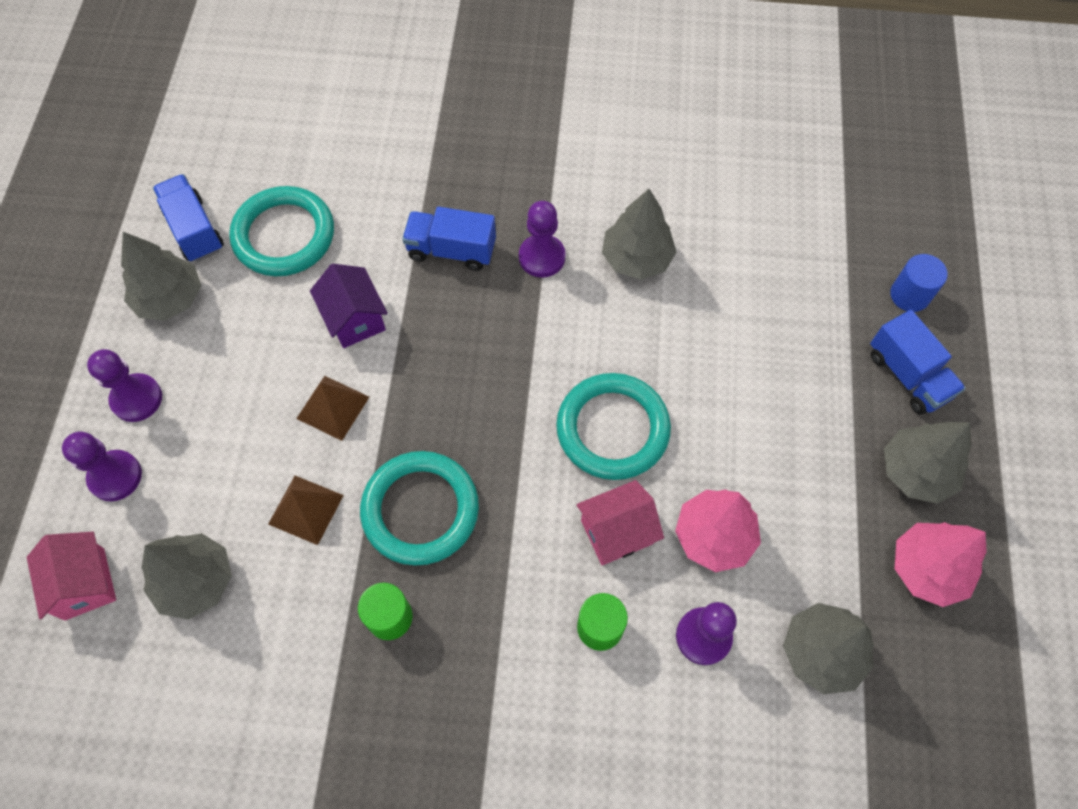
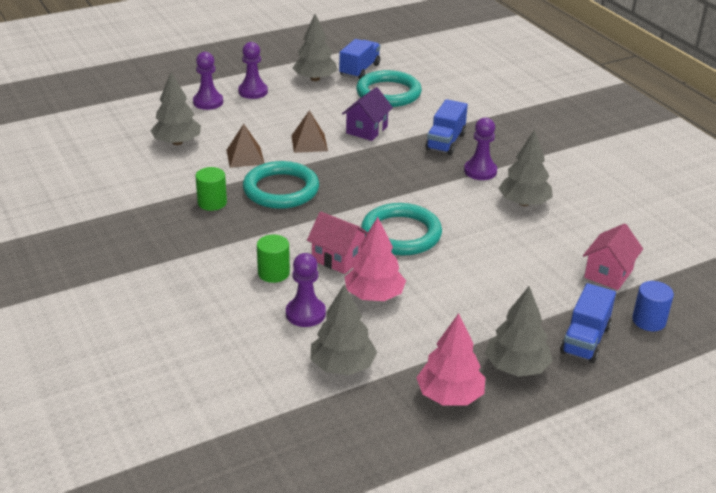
camera: 55 degrees right, 30 degrees down
pink house [27,532,116,621] -> pink house moved to [583,223,643,290]
blue truck [402,207,496,271] -> blue truck turned 135 degrees counterclockwise [425,99,468,155]

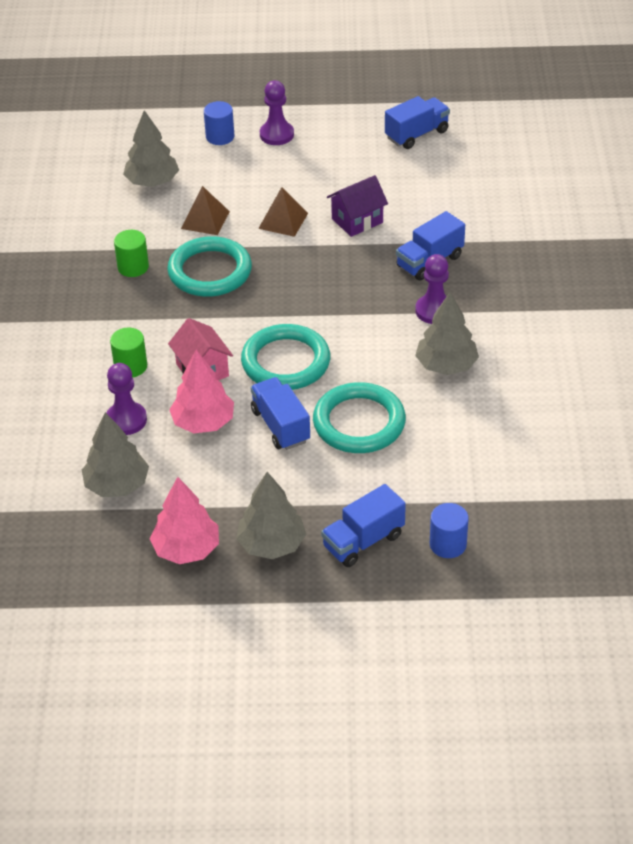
camera: 30 degrees right, 10 degrees up
purple pawn [193,52,223,110] -> blue cylinder [204,101,234,145]
grey tree [292,14,337,81] -> none
turquoise ring [356,70,422,107] -> turquoise ring moved to [313,382,406,453]
pink house [583,223,643,290] -> none
none -> blue truck [250,377,310,450]

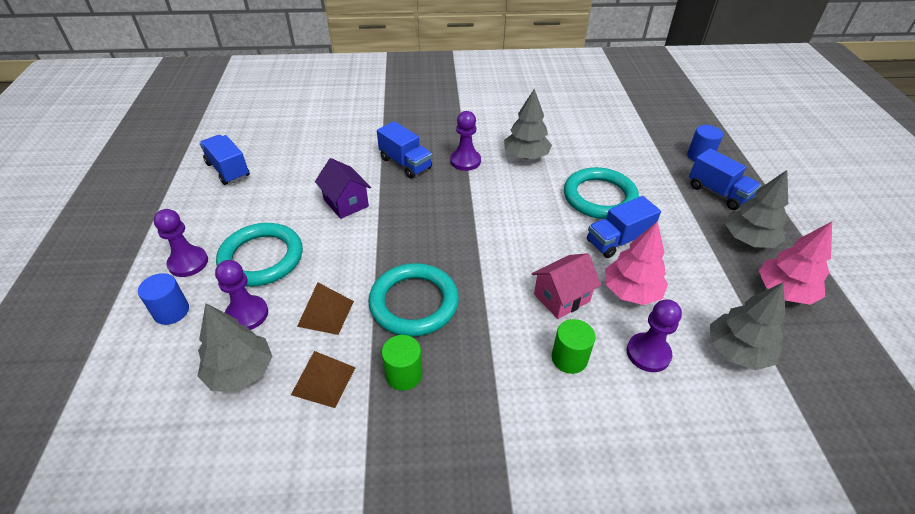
camera: 95 degrees left, 0 degrees up
turquoise ring [241,324,330,390] -> turquoise ring moved to [216,223,303,287]
brown pyramid [258,187,308,237] -> brown pyramid moved to [291,351,356,408]
none -> purple pawn [215,260,268,330]

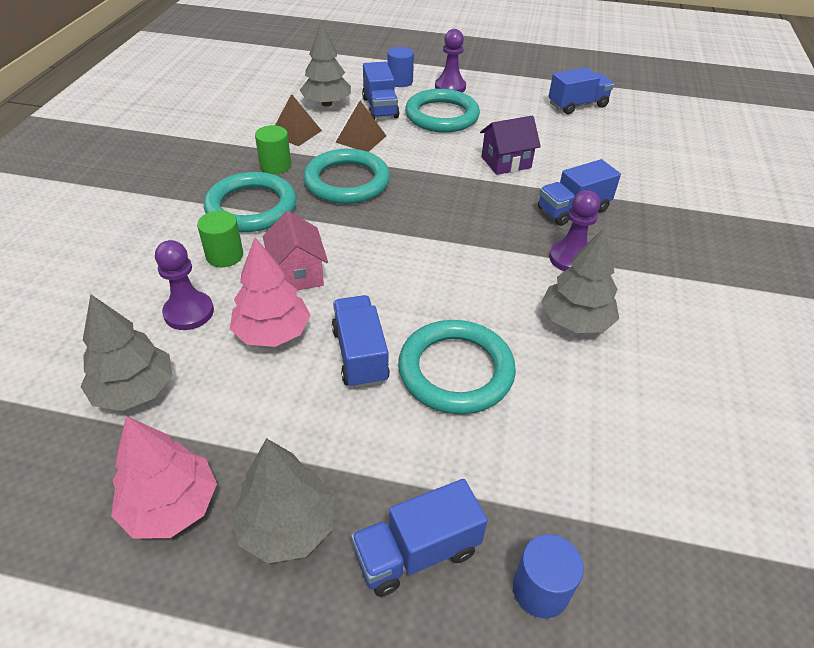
camera: 105 degrees right, 0 degrees up
purple pawn [215,260,268,330] -> blue truck [362,62,399,120]
none -> turquoise ring [204,172,296,232]

